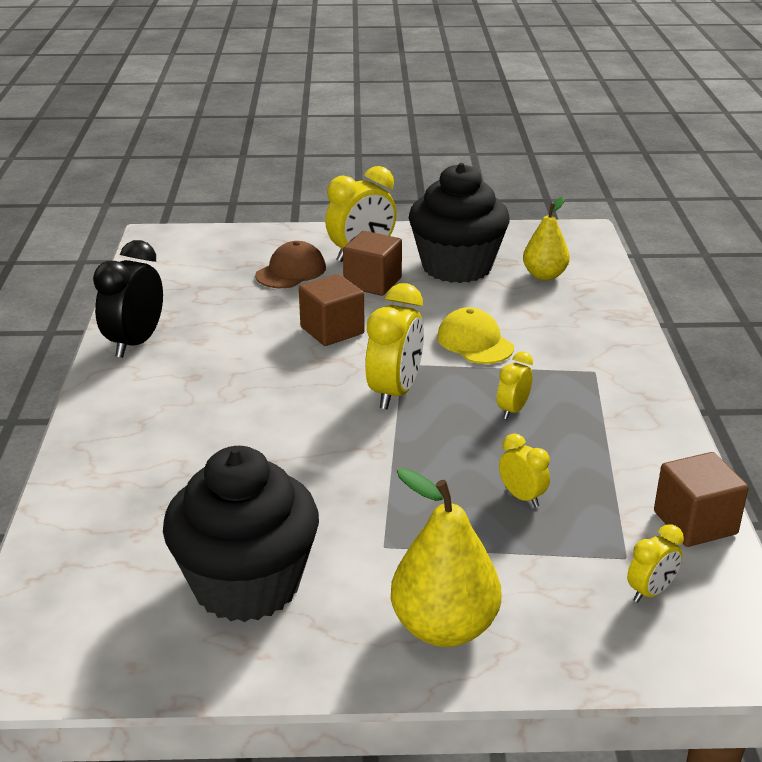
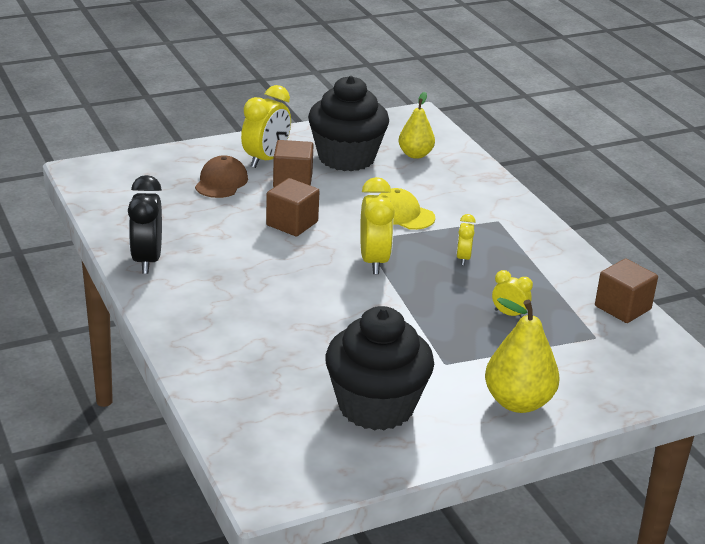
camera: 25 degrees left, 0 degrees up
yellow clock [627,524,684,603] -> none

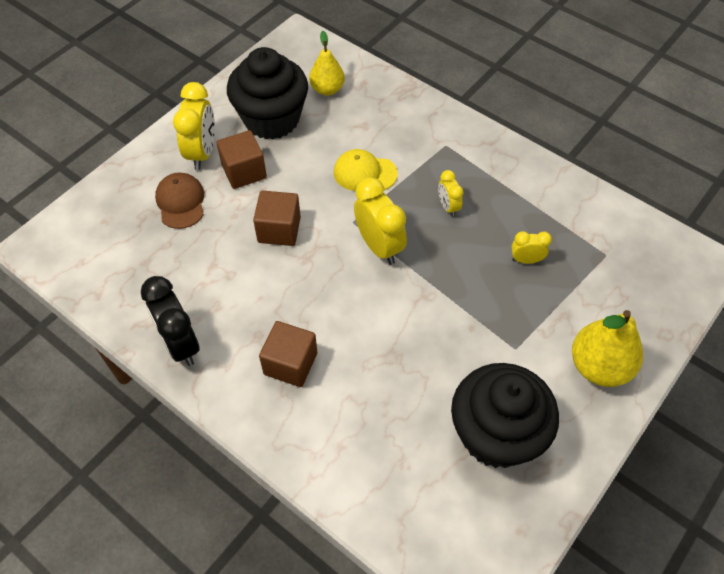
camera: 25 degrees left, 25 degrees up
brown cube [595,259,658,323] -> brown cube moved to [259,321,317,387]

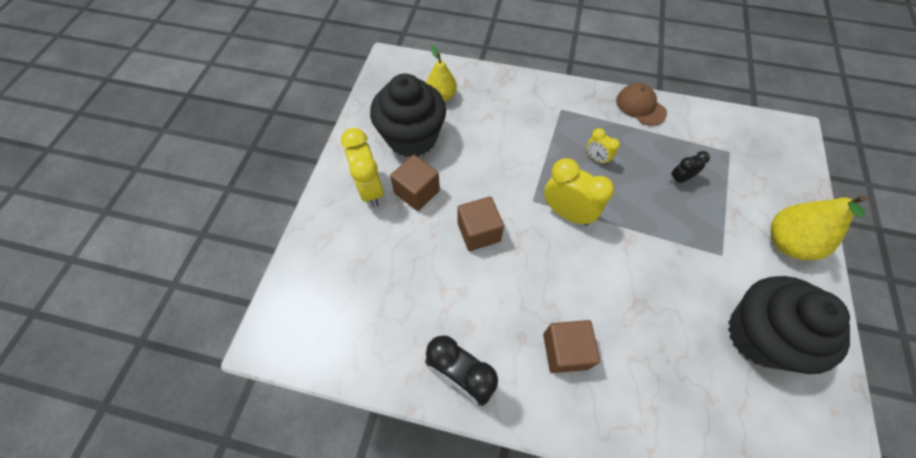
camera: 25 degrees left, 5 degrees up
brown cap [155,173,204,229] -> brown cap moved to [616,83,667,126]
yellow cap [334,149,398,191] -> none
yellow clock [512,231,552,264] -> black clock [671,151,710,183]

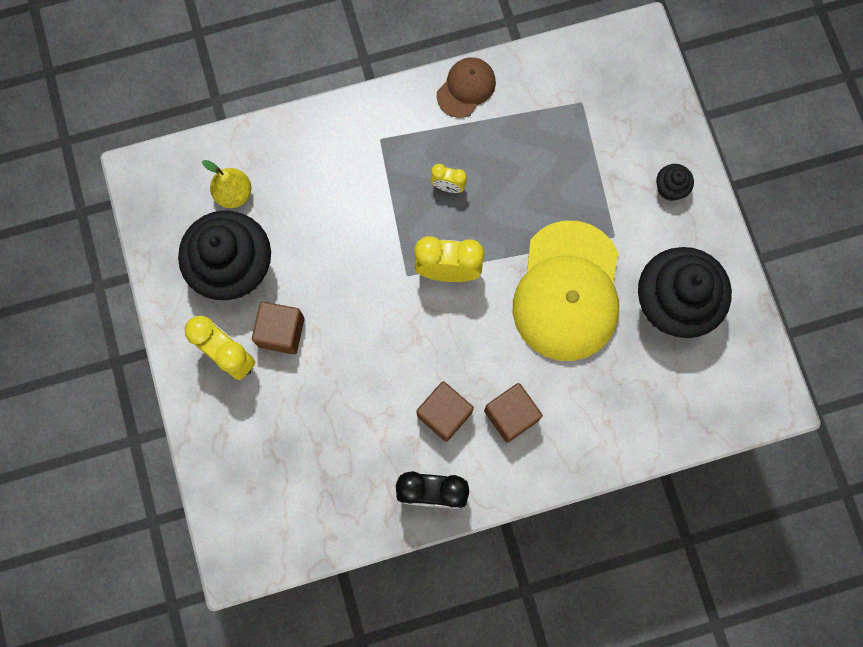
camera: 30 degrees left, 15 degrees up
brown cube [457,196,504,251] -> brown cube moved to [416,381,474,442]
brown cap [616,83,667,126] -> brown cap turned 105 degrees clockwise [437,57,496,118]
black clock [671,151,710,183] -> none
yellow pear [771,195,868,261] -> black cupcake [656,164,694,201]
none -> yellow cap [513,220,619,361]

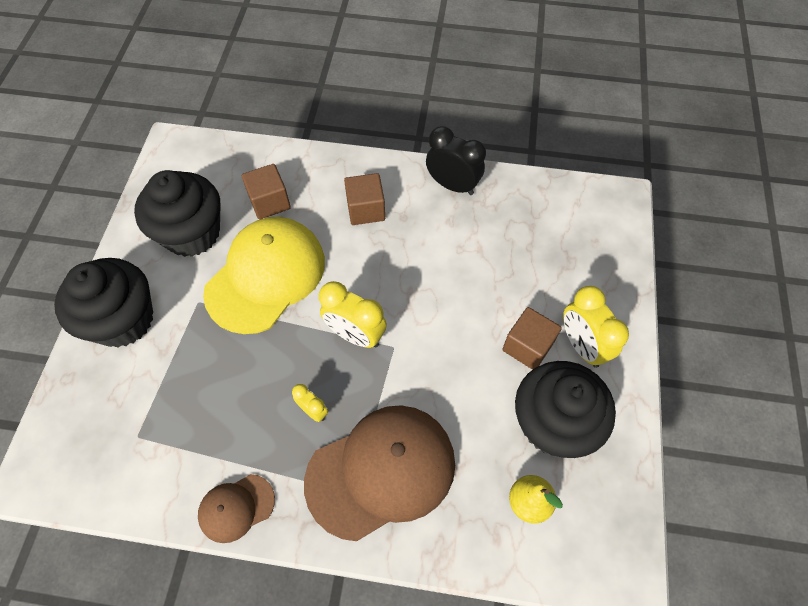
camera: 155 degrees left, 15 degrees down
brown cube [416,381,474,442] -> brown cube moved to [242,164,291,220]
black cupcake [656,164,694,201] -> black cupcake [54,258,153,347], size x2.36
none -> brown cap [304,405,455,541]

